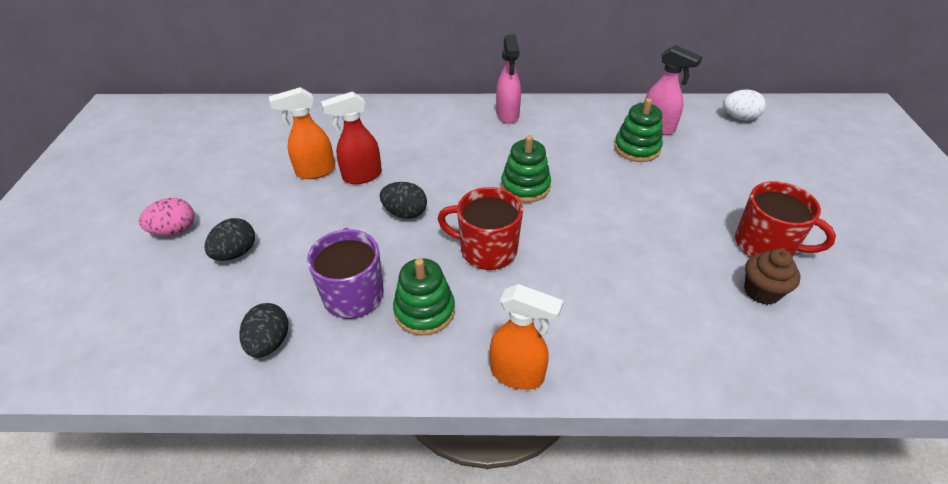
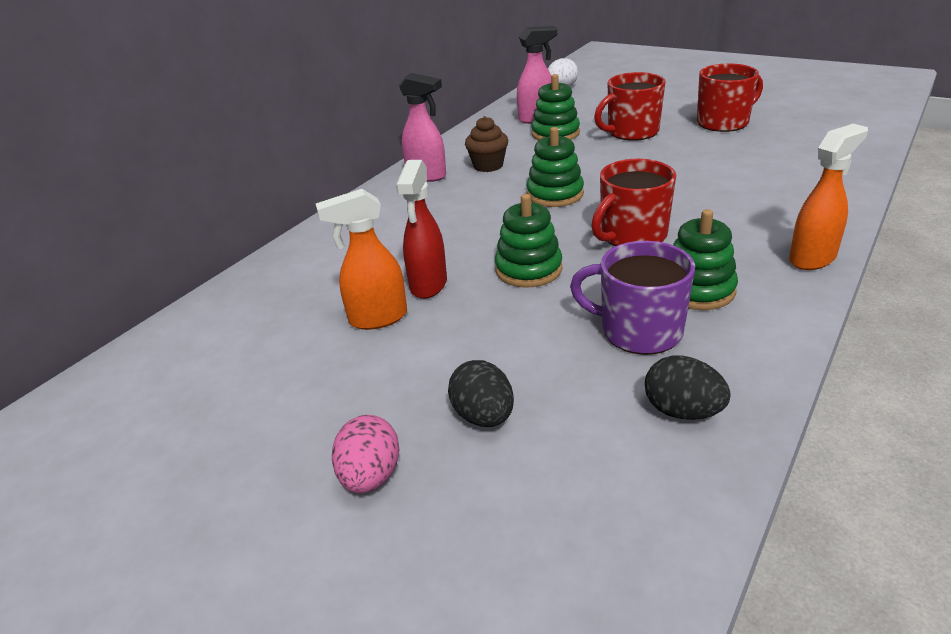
camera: 55 degrees left, 10 degrees down
orange spray bottle [269,87,335,179] -> orange spray bottle turned 60 degrees clockwise [316,189,407,330]
black egg [380,182,427,219] -> green stacking toy [495,194,562,288]
brown cupcake [744,249,800,305] -> brown cupcake moved to [465,116,508,172]
none -> red mug [594,72,665,141]

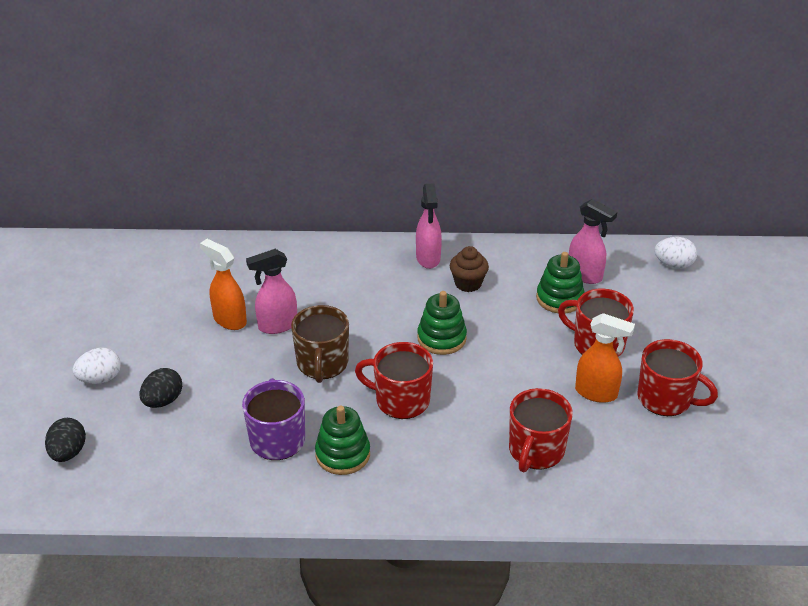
camera: 55 degrees right, 5 degrees up
pink egg [332,415,399,493] -> white egg [72,348,121,384]
red spray bottle [396,160,447,299] -> pink spray bottle [246,249,297,334]
green stacking toy [495,194,562,288] -> brown mug [291,305,349,383]
black egg [645,355,731,420] -> black egg moved to [45,418,86,462]
orange spray bottle [789,124,868,270] -> orange spray bottle moved to [575,313,635,403]
none -> red mug [509,388,573,472]

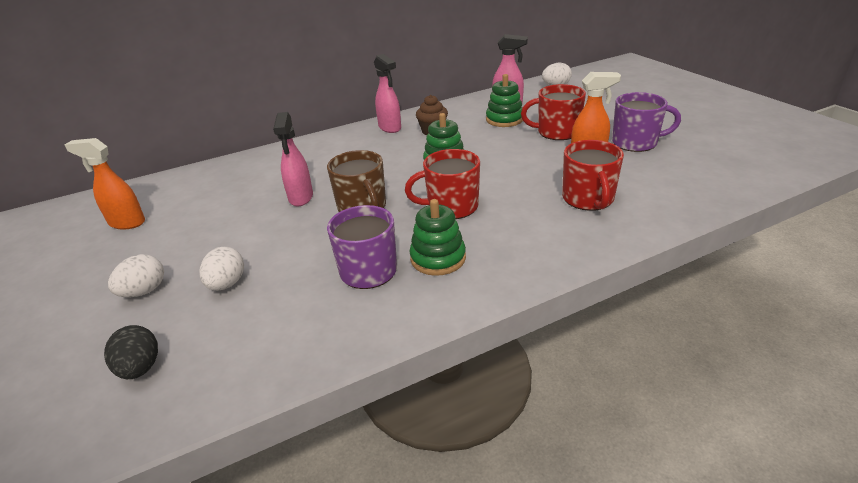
camera: 25 degrees left, 5 degrees down
black egg [140,368,182,408] -> white egg [199,247,244,291]
orange spray bottle [200,239,247,330] -> orange spray bottle moved to [65,138,145,230]
pink spray bottle [246,249,297,334] -> pink spray bottle turned 45 degrees counterclockwise [273,112,313,206]
red mug [637,339,718,416] -> purple mug [612,92,681,152]

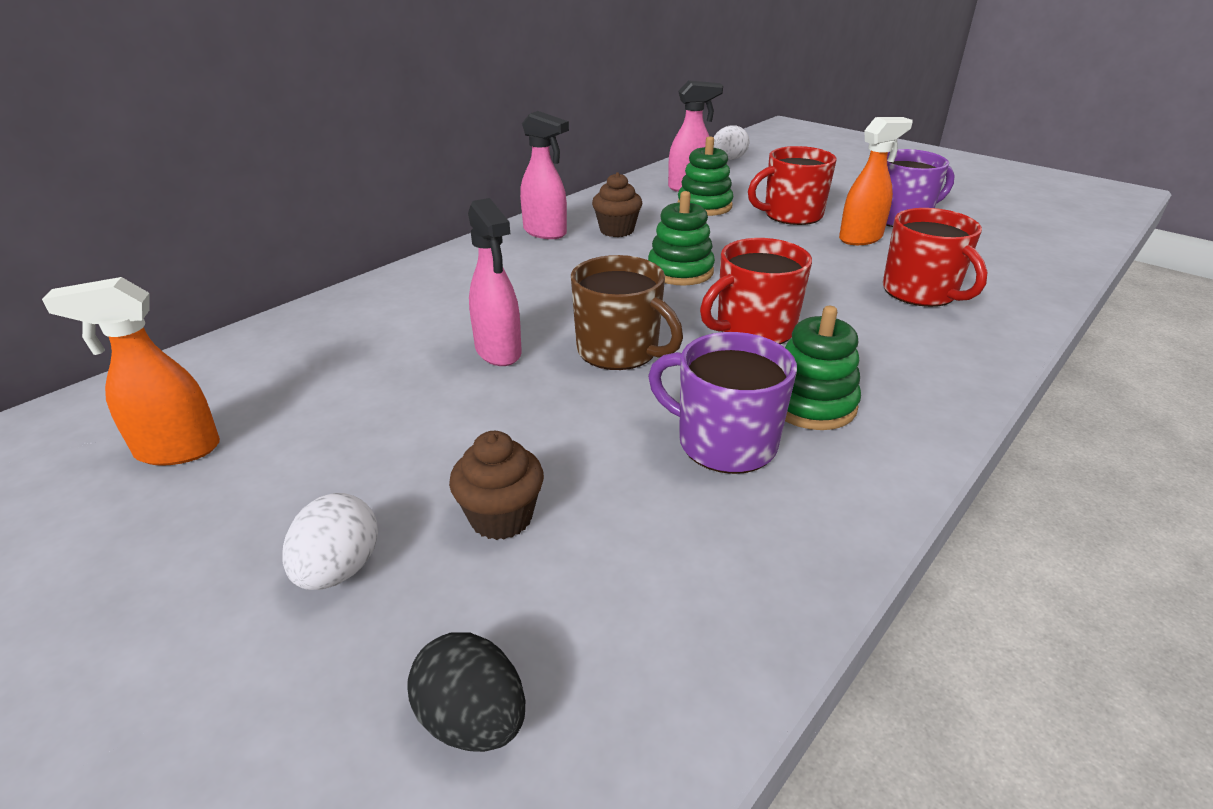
camera: 25 degrees left, 0 degrees up
white egg [199,247,244,291] -> brown cupcake [449,431,544,540]

